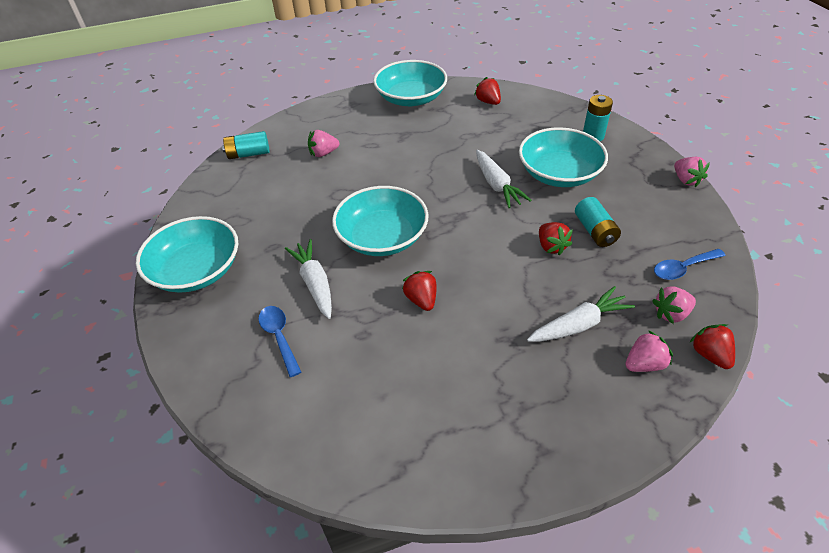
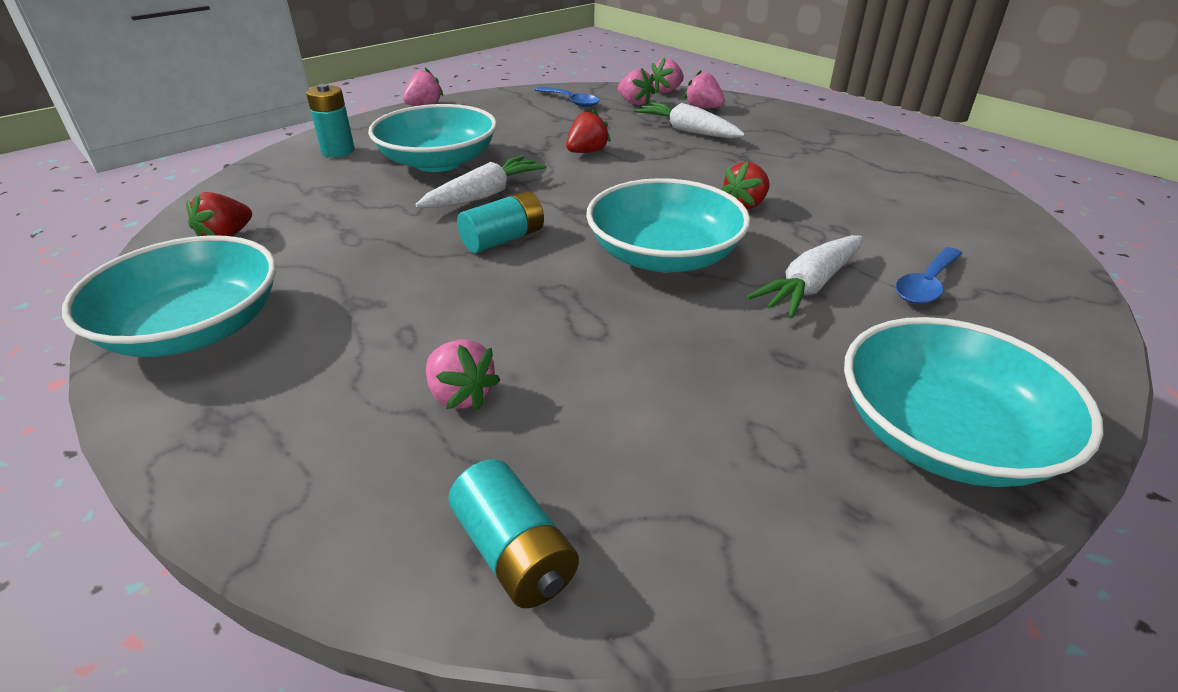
camera: 115 degrees left, 10 degrees down
turquoise battery [575,197,621,247] -> turquoise battery moved to [457,191,544,253]
red strawberry [689,324,735,369] -> pink strawberry [651,57,684,93]

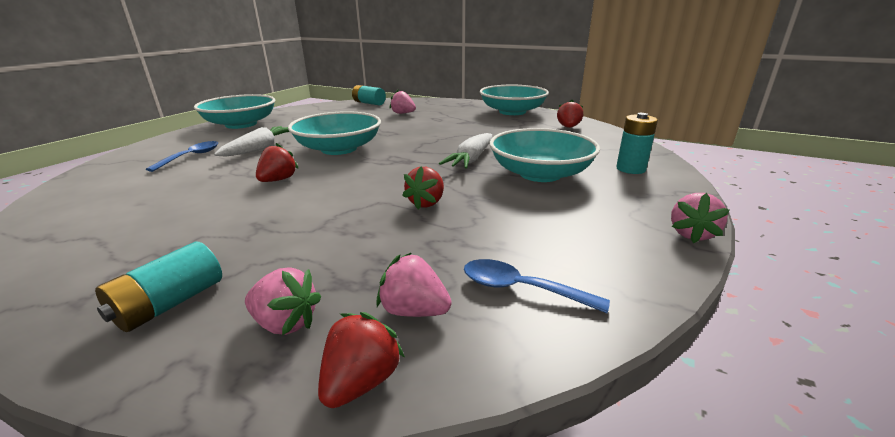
camera: 160 degrees right, 10 degrees down
turquoise battery [457,191,544,253] -> turquoise battery moved to [95,242,222,332]
white carrot [634,102,745,138] -> none
pink strawberry [651,57,684,93] -> red strawberry [318,312,405,408]

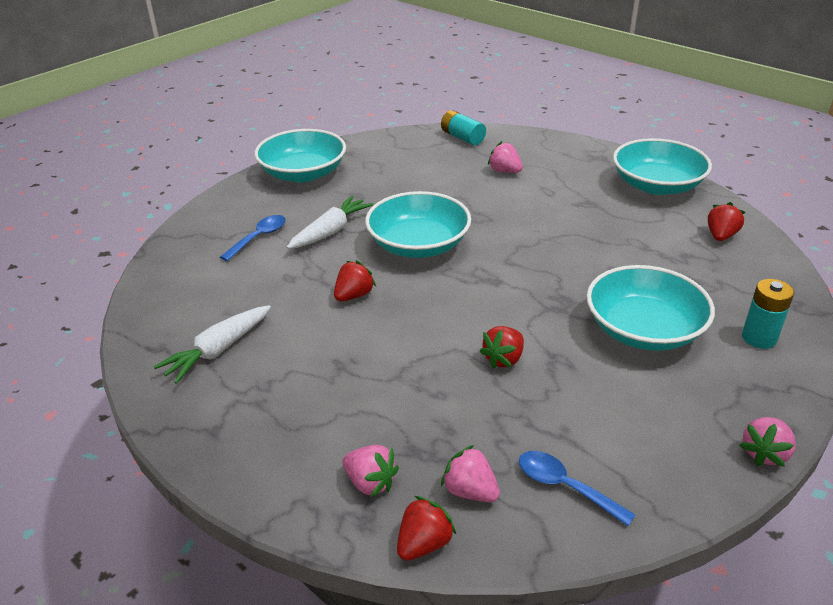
camera: 15 degrees right, 10 degrees up
turquoise battery [95,242,222,332] -> none
white carrot [439,133,492,169] -> white carrot moved to [154,305,271,384]

